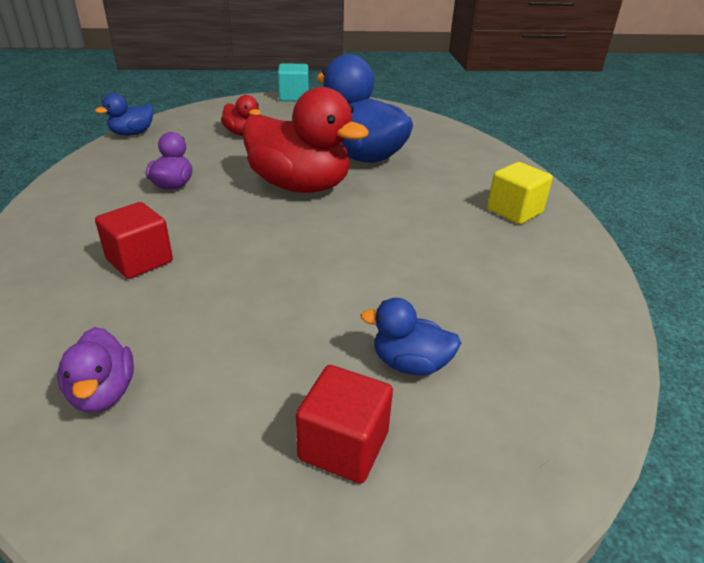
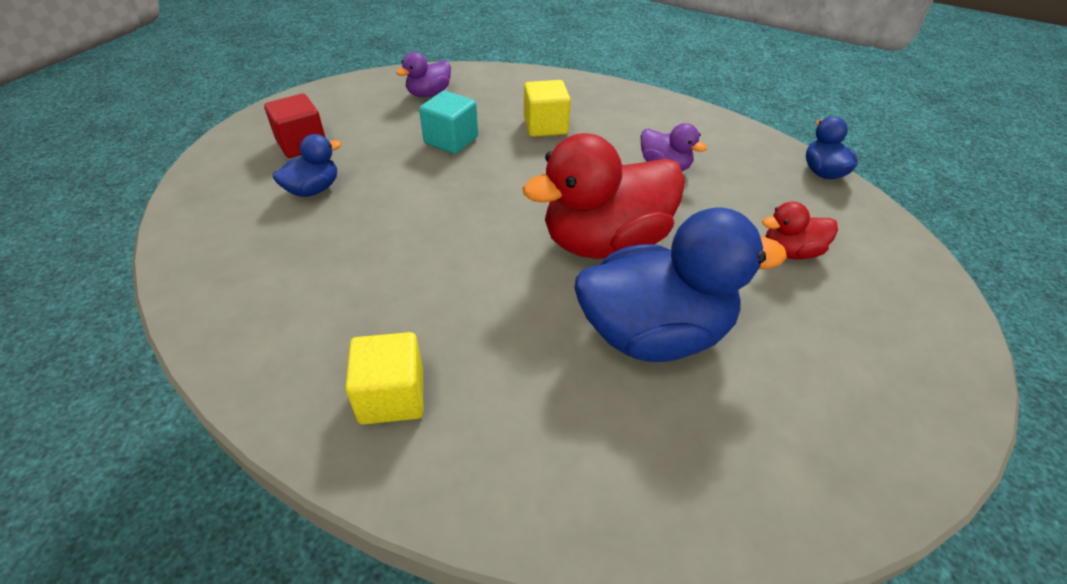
camera: 125 degrees right, 10 degrees up
purple duck [57,327,134,412] -> purple duck turned 60 degrees counterclockwise [396,52,451,97]
red cube [95,202,173,279] -> yellow cube [524,80,571,137]
turquoise cube [278,63,309,101] -> turquoise cube moved to [419,91,478,154]

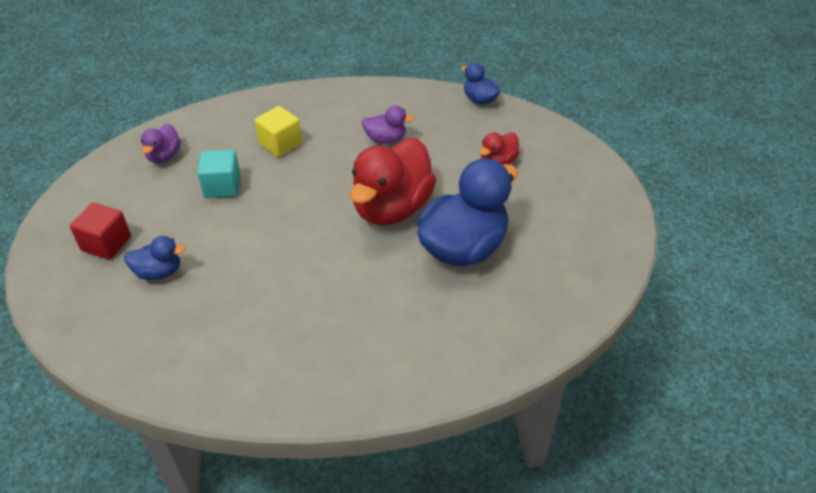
camera: 35 degrees left, 0 degrees up
blue duck [272,134,341,197] -> blue duck turned 75 degrees clockwise [124,236,186,280]
yellow cube [345,332,423,425] -> none

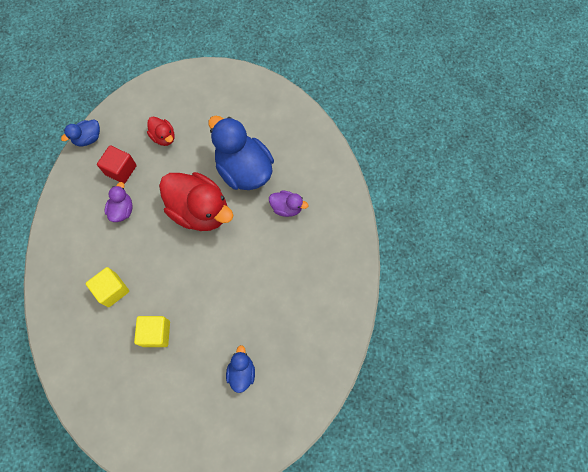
camera: 85 degrees left, 25 degrees up
red cube [70,203,131,260] -> red cube moved to [97,145,137,184]
purple duck [141,124,181,163] -> purple duck moved to [269,190,308,217]
turquoise cube [197,150,240,198] -> yellow cube [134,316,170,347]

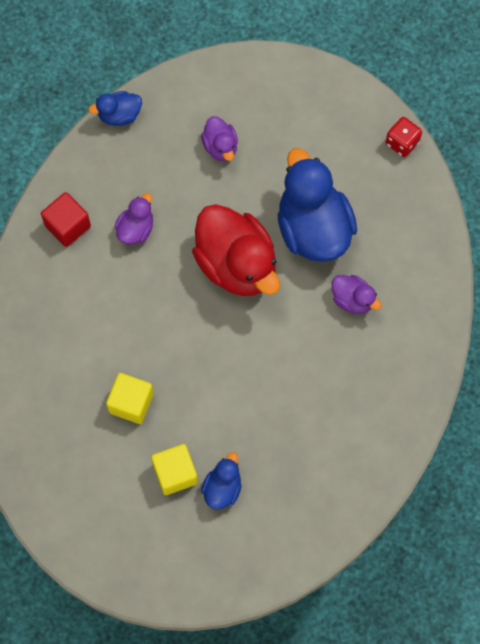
camera: 20 degrees right, 0 degrees up
yellow cube [86,267,129,307] -> yellow cube moved to [151,444,198,495]
red cube [97,145,137,184] -> red cube moved to [41,192,91,247]
red duck [147,116,174,146] -> purple duck [201,116,238,161]
none -> red dice [386,117,422,157]

